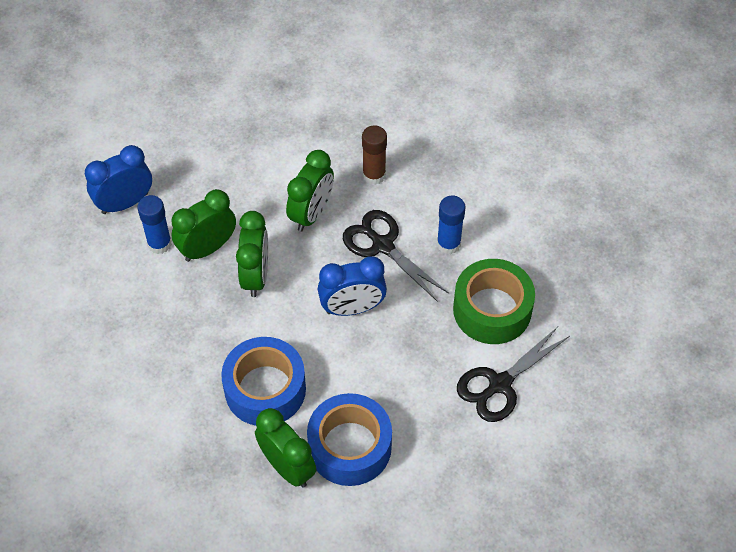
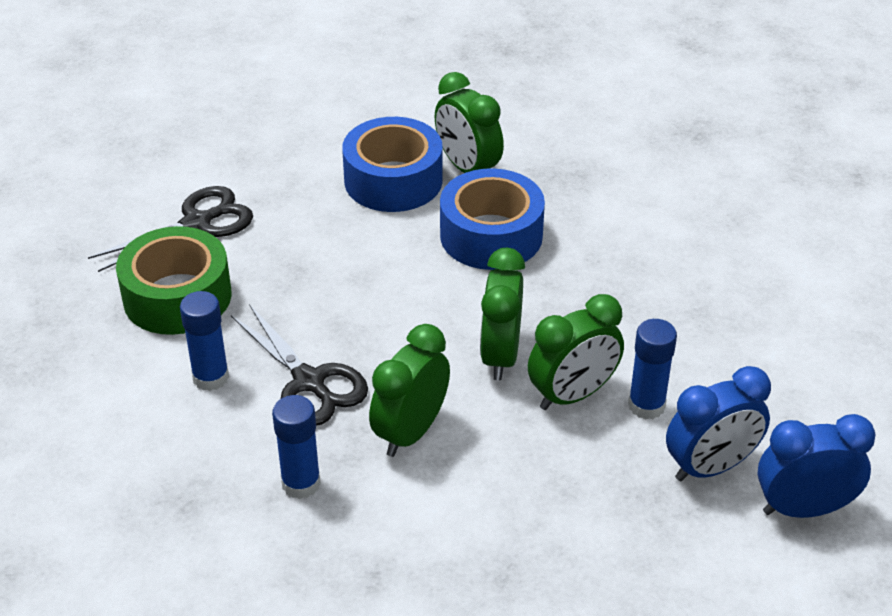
camera: 175 degrees left, 15 degrees down
blue clock [318,256,387,316] -> blue clock moved to [757,414,876,518]
brown glue stick [362,125,387,185] -> blue glue stick [272,395,321,499]

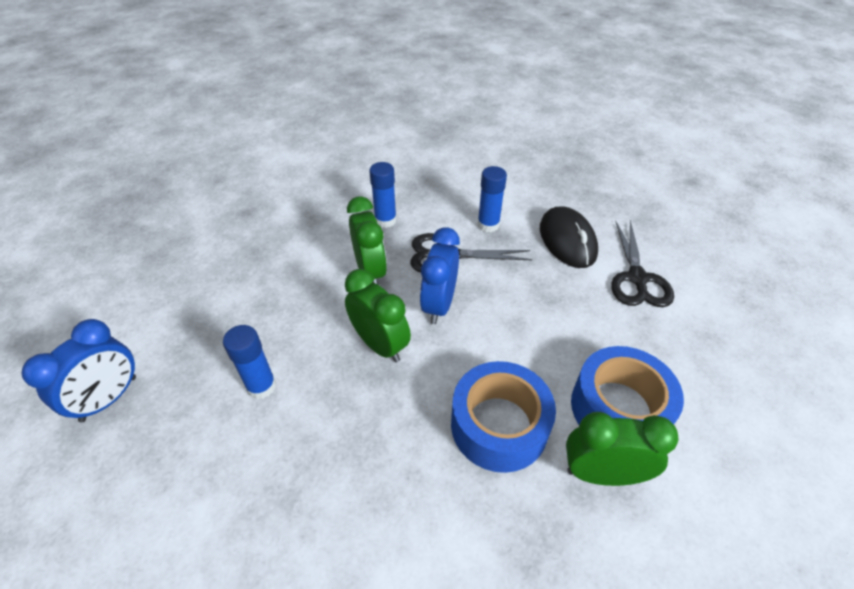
camera: 130 degrees right, 5 degrees up
green tape [116,226,232,335] -> black mouse [540,206,598,268]
green clock [528,294,624,410] -> none
blue clock [666,366,771,481] -> blue clock moved to [420,227,460,324]

